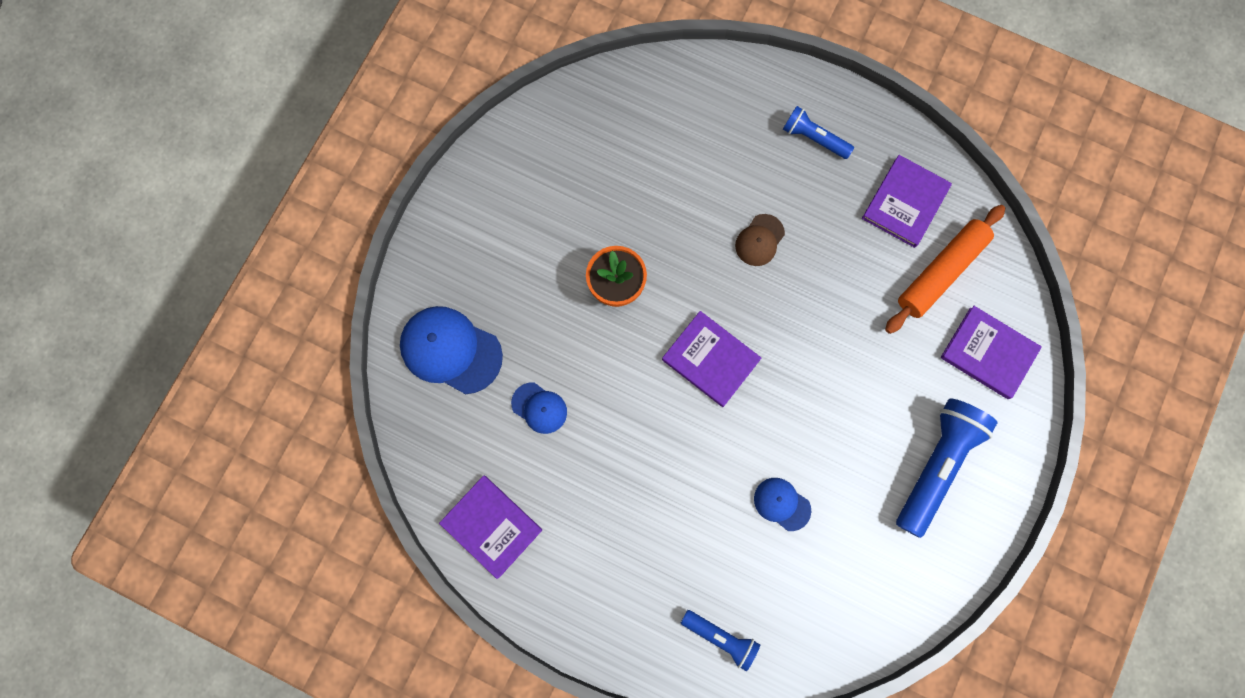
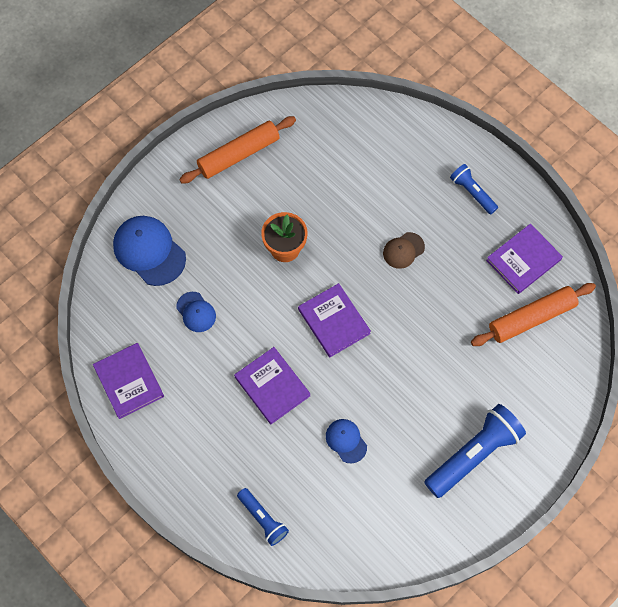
camera: 20 degrees right, 10 degrees down
purple book [941,306,1042,399] -> purple book moved to [234,347,311,424]
none -> orange rolling pin [179,116,296,184]

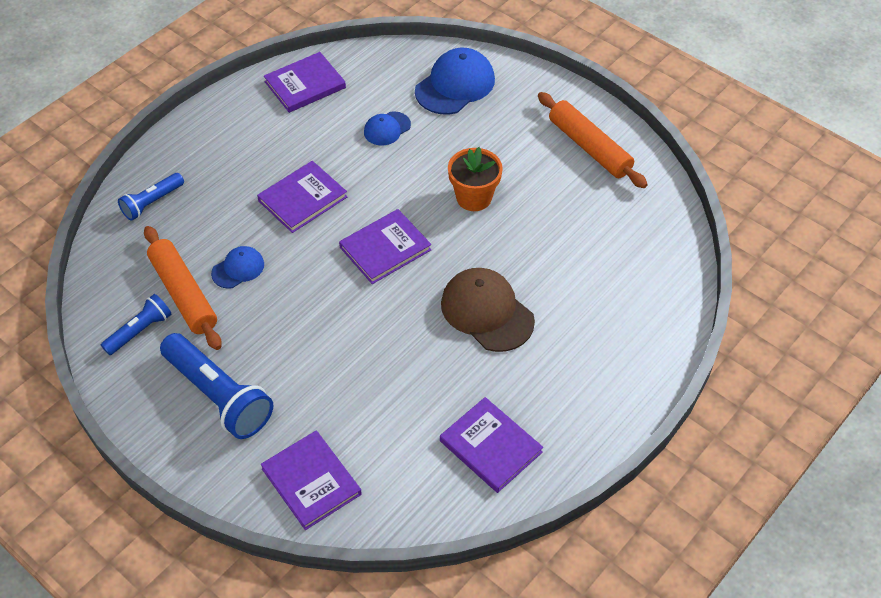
camera: 85 degrees right, 15 degrees down
brown cap [383,232,425,269] -> brown cap [441,268,535,352], size x1.82
blue flashlight [450,164,498,215] -> blue flashlight moved to [101,294,171,355]
orange rolling pin [471,283,596,346] -> orange rolling pin moved to [144,226,222,350]
none -> purple book [261,431,362,530]

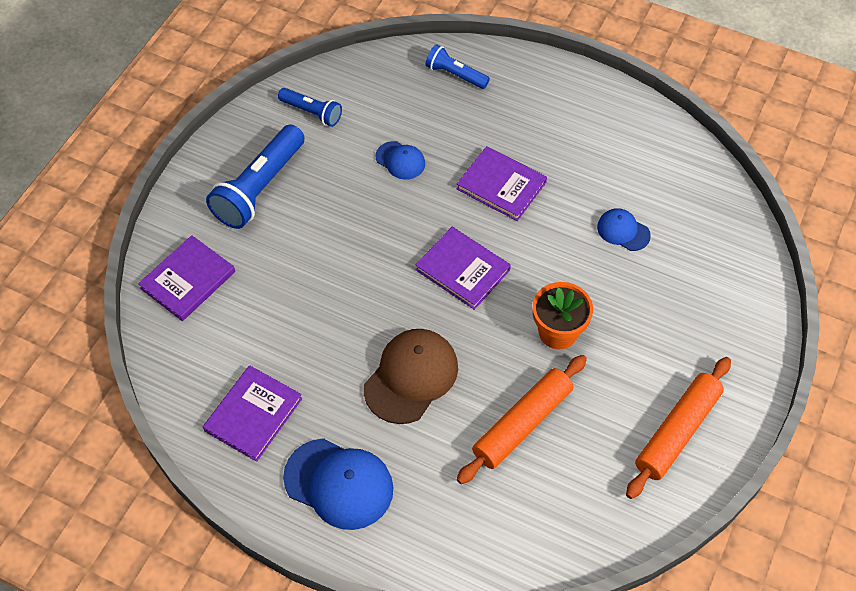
camera: 75 degrees right, 5 degrees up
orange rolling pin [144,226,222,350] -> orange rolling pin moved to [457,355,587,484]
purple book [264,52,346,113] -> none
blue cap [415,48,495,115] -> blue cap moved to [283,438,393,530]

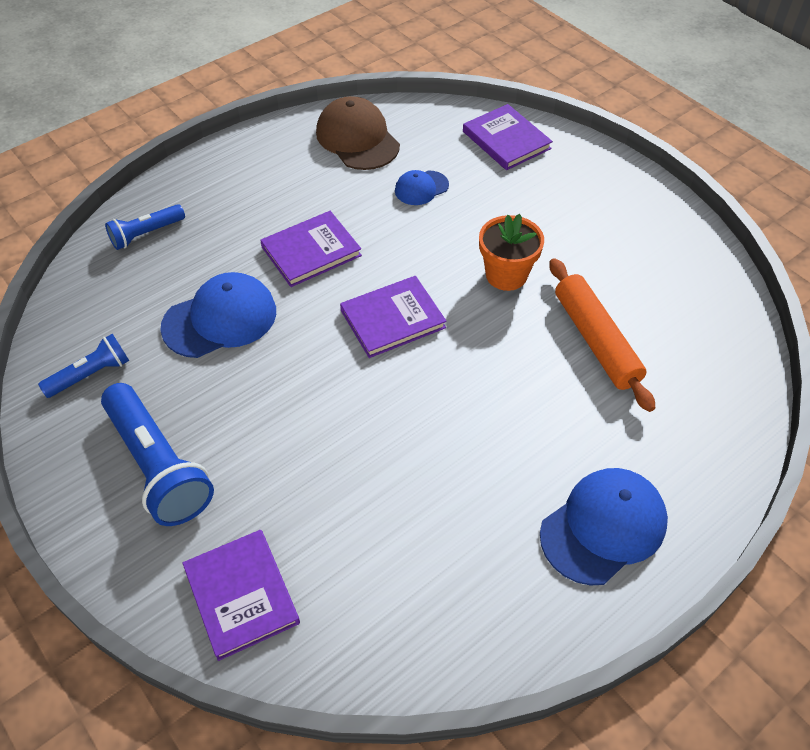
camera: 65 degrees left, 5 degrees down
purple book [203,365,302,462] -> purple book moved to [463,104,553,170]
brown cap [364,329,458,424] -> brown cap moved to [316,96,400,170]
blue cap [376,141,425,180] -> blue cap [160,272,276,358], size x1.82
orange rolling pin [626,357,731,499] -> none

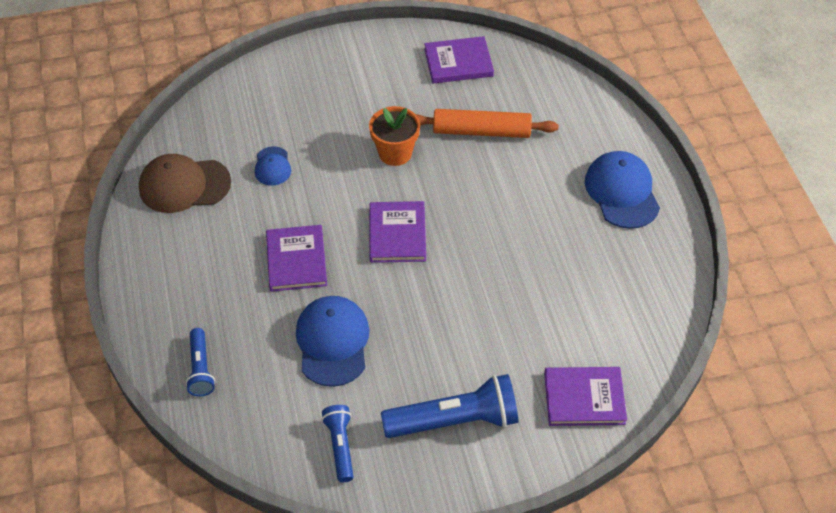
camera: 65 degrees left, 0 degrees up
purple book [463,104,553,170] -> purple book moved to [424,36,494,84]

